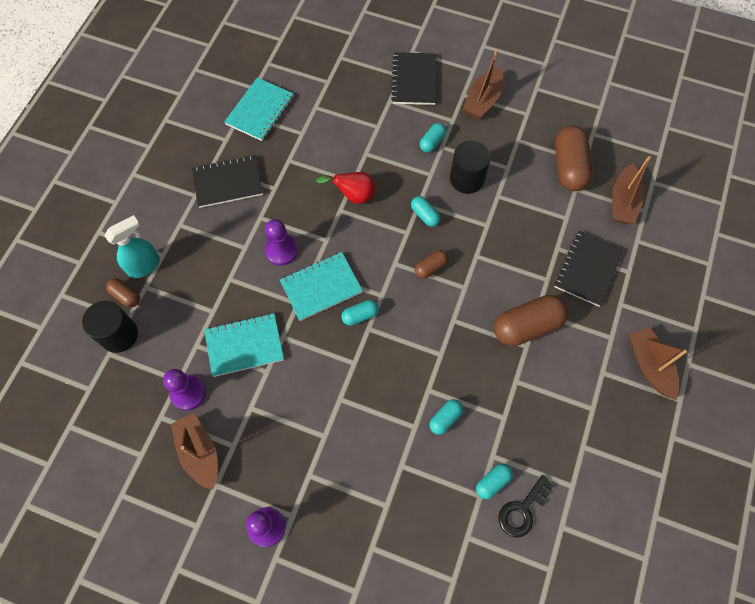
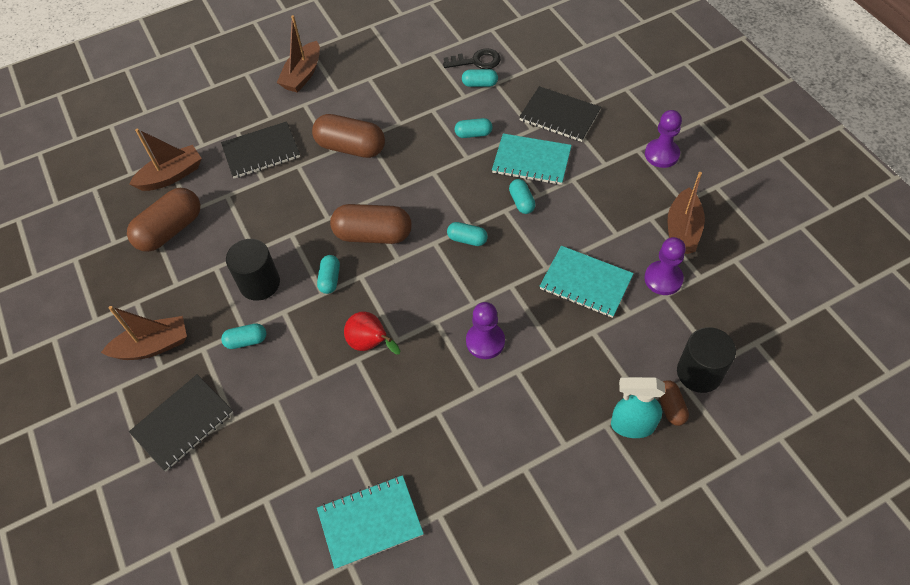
camera: 135 degrees left, 10 degrees down
black notebook [192,155,263,208] -> black notebook moved to [519,86,601,142]
turquoise notebook [280,252,363,321] -> turquoise notebook moved to [492,133,572,185]
brown capsule [415,250,448,279] -> brown capsule [330,204,412,244], size x1.96
none -> turquoise capsule [509,179,536,214]

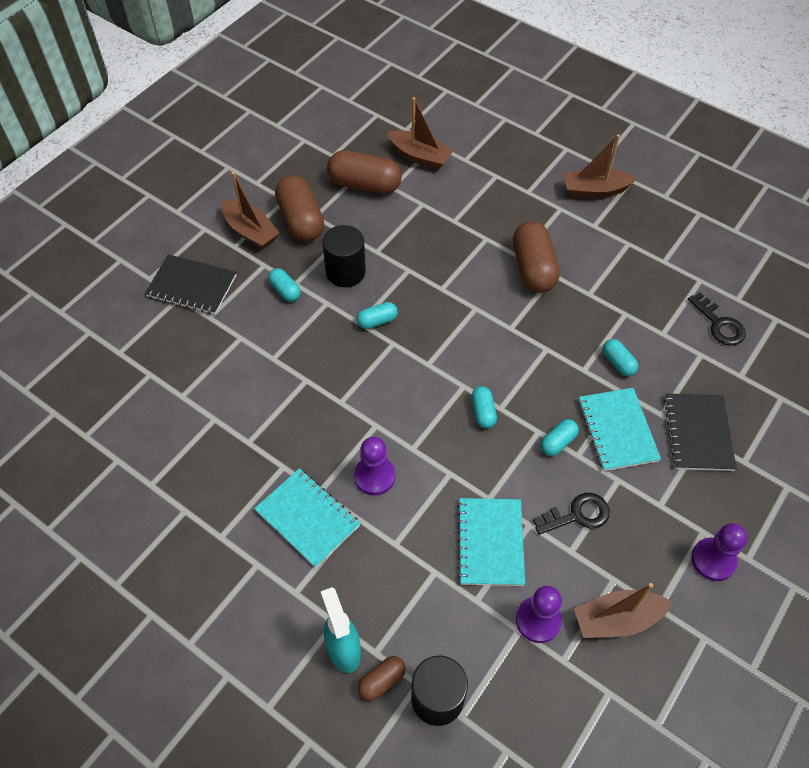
camera: 60 degrees right, 0 degrees up
black notebook [221,121,300,179] -> none
turquoise notebook [317,475,424,569] -> turquoise notebook moved to [254,468,360,568]
brown capsule [330,204,412,244] -> brown capsule moved to [275,175,324,241]
red pear [344,311,400,355] -> none
turquoise capsule [462,69,498,87] -> none
none -> black key [533,493,610,535]

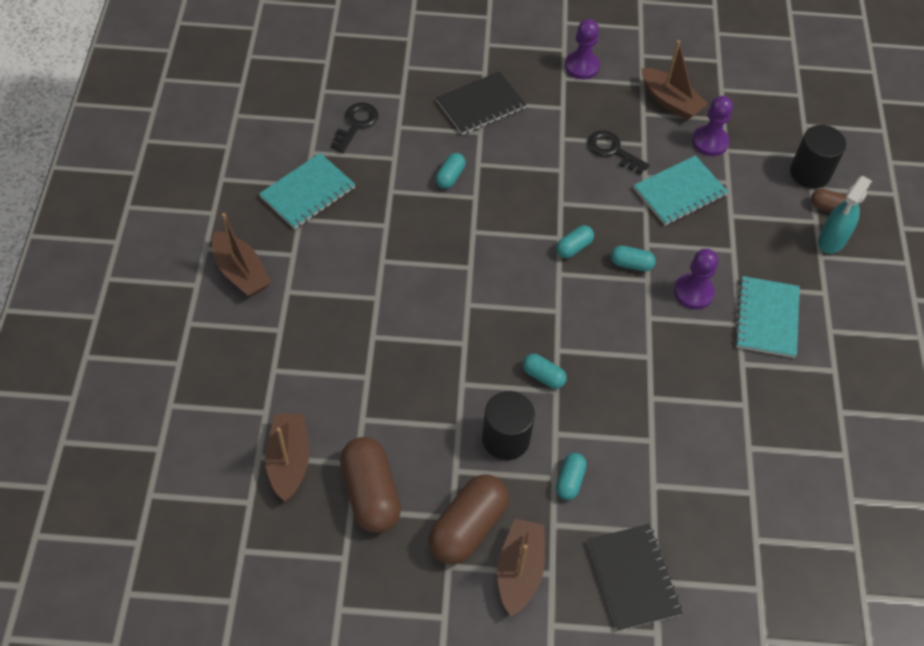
camera: 125 degrees left, 0 degrees up
brown capsule [513,221,560,293] -> none
turquoise capsule [541,419,579,456] -> turquoise capsule moved to [611,245,656,271]
turquoise notebook [578,388,661,471] -> turquoise notebook moved to [259,153,356,229]

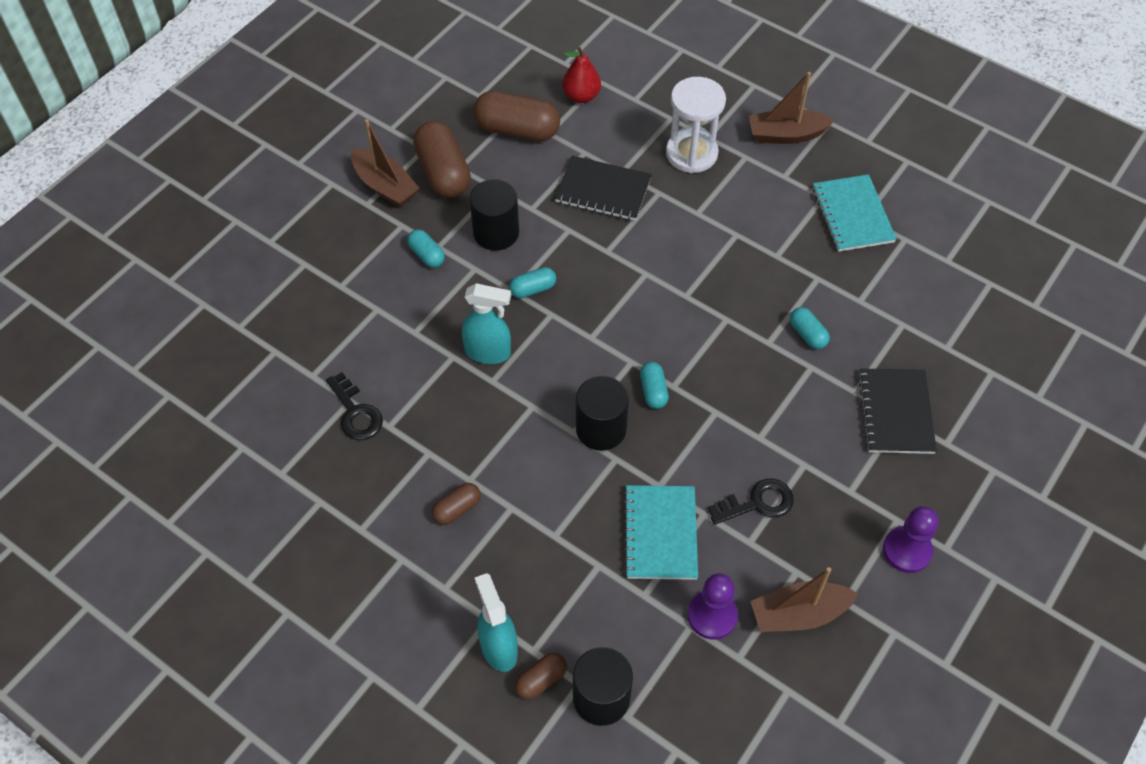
camera: 125 degrees right, 0 degrees up
brown boat [265,414,309,502] -> red pear [562,47,601,103]
black key [331,102,378,153] -> black key moved to [326,372,383,440]
black notebook [587,524,683,631] -> black notebook moved to [555,156,652,221]
turquoise capsule [611,245,656,271] -> black cylinder [576,376,629,451]
purple pawn [674,249,718,309] -> none
turquoise notebook [735,276,800,358] -> brown capsule [432,483,481,525]
none -> turquoise spray bottle [462,283,511,364]
none -> white hourglass [666,77,726,173]

